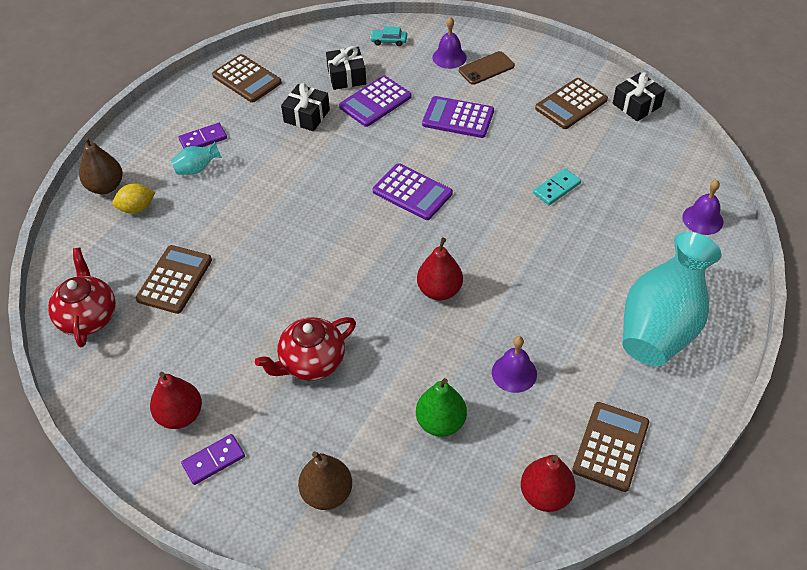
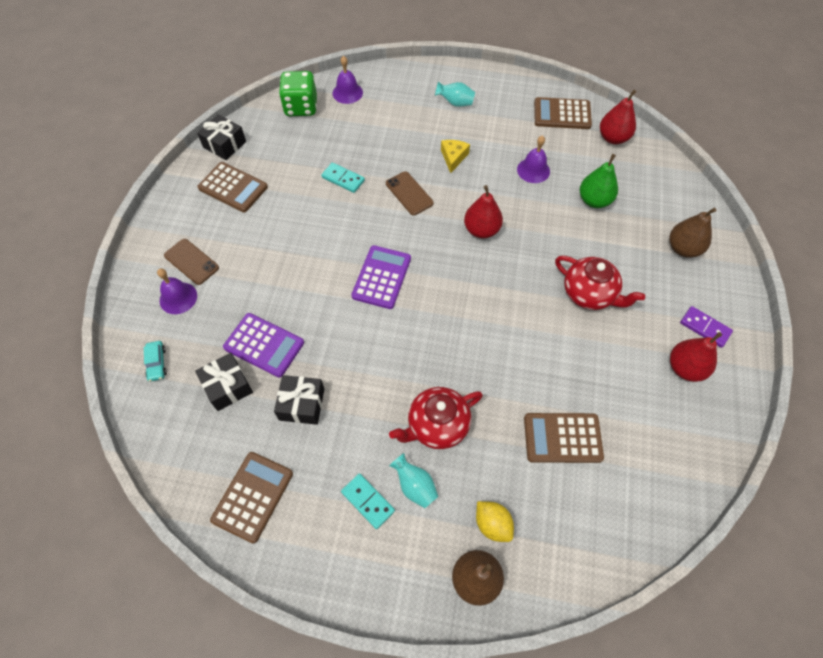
camera: 110 degrees left, 10 degrees up
red teapot [48,248,116,347] -> red teapot moved to [389,387,483,449]
purple domino [178,123,227,149] -> turquoise domino [341,473,395,529]
purple calculator [422,96,494,138] -> none
turquoise vase [622,232,721,366] -> turquoise vase [435,81,475,107], size x0.41
none -> green dice [279,71,317,116]
none -> brown phone [386,171,434,215]
none -> yellow cheese [441,140,470,173]

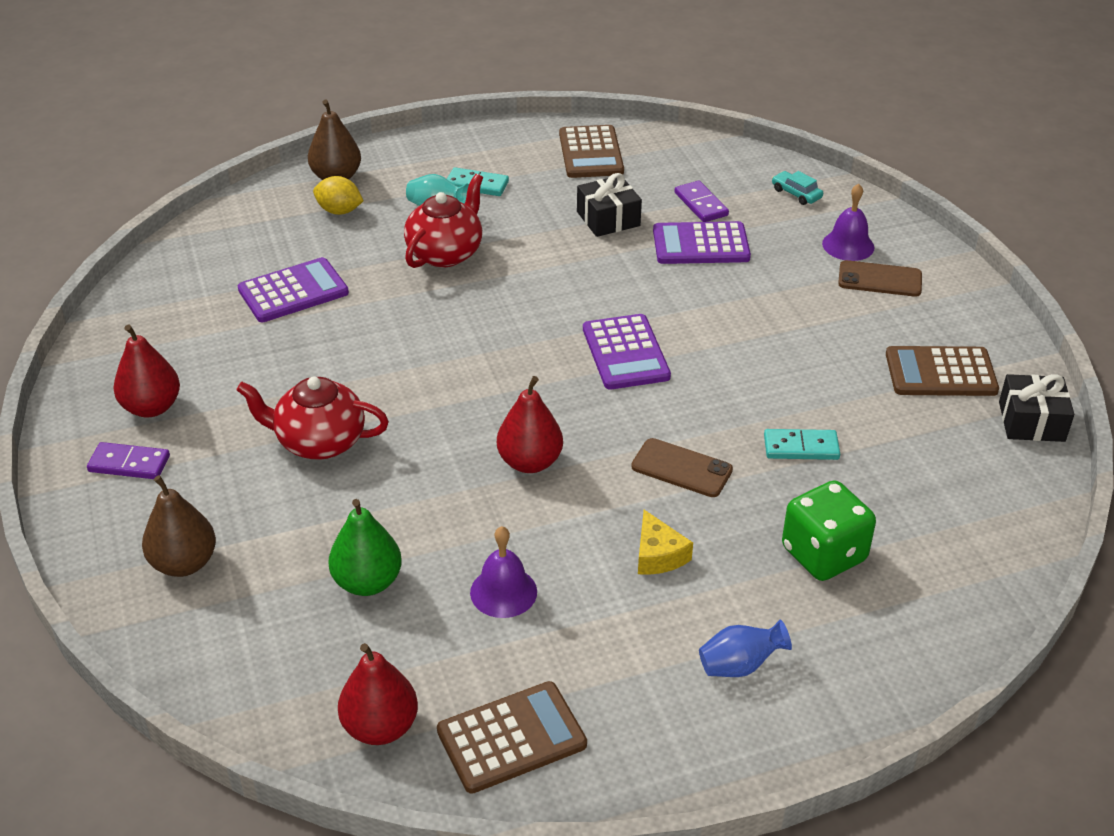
camera: 150 degrees right, 20 degrees down
black gift [195,353,253,411] -> purple domino [674,181,729,222]
green dice [279,71,317,116] -> green dice moved to [782,480,876,581]
purple bell [333,56,363,104] -> none
turquoise vase [435,81,475,107] -> blue vase [699,619,792,677]
brown calculator [524,413,604,463] -> purple calculator [238,257,349,322]

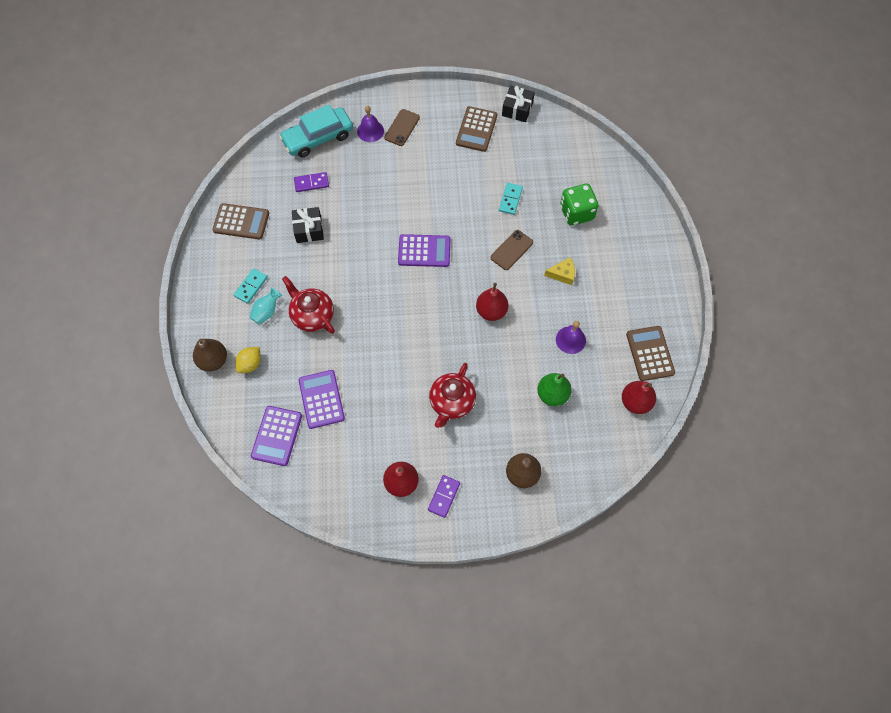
camera: 75 degrees left, 25 degrees up
purple calculator [653,221,751,264] -> purple calculator moved to [251,406,302,466]
blue vase [699,619,792,677] -> none
turquoise car [772,171,823,205] -> turquoise car [279,105,353,157], size x2.42

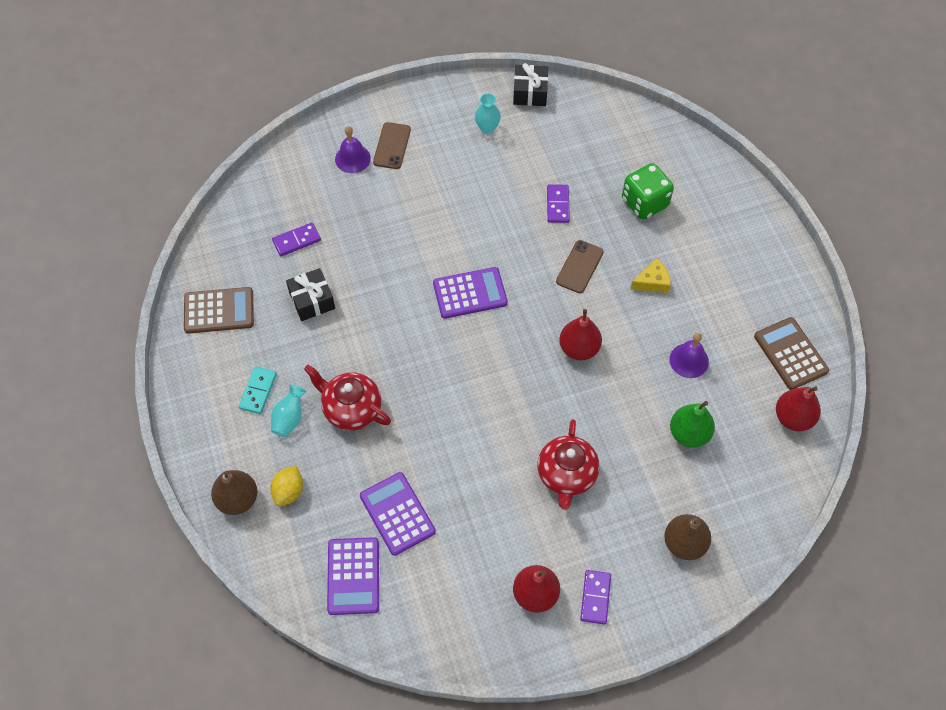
camera: 15 degrees left, 5 degrees down
turquoise car [279,105,353,157] -> none
brown calculator [456,106,497,152] -> turquoise vase [475,93,501,134]
turquoise domino [499,183,523,215] -> purple domino [547,184,570,223]

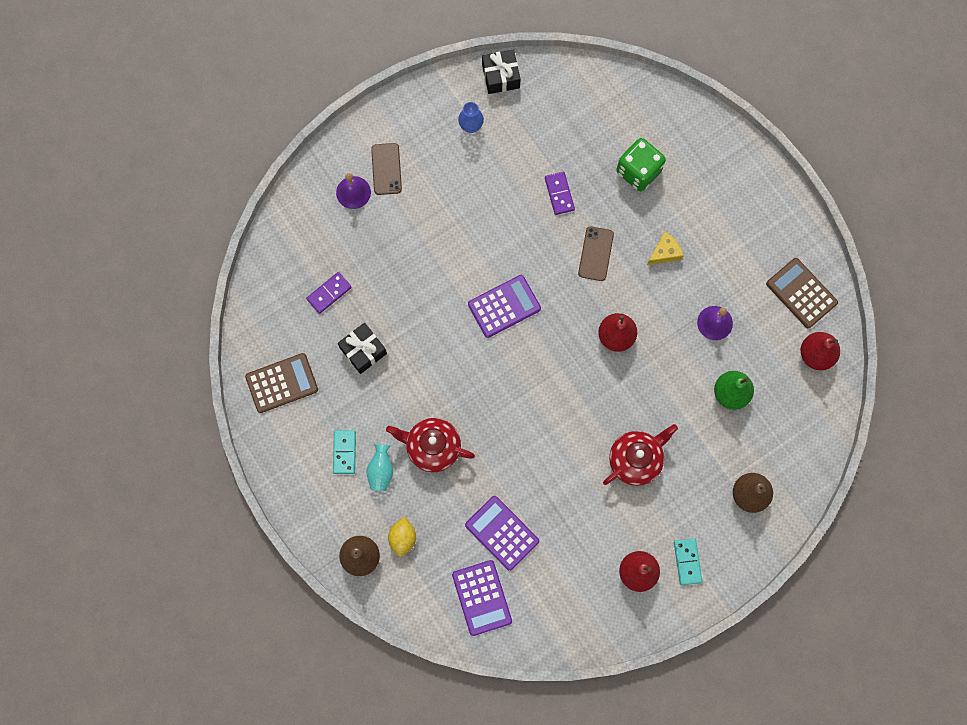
camera: 15 degrees left, 15 degrees up
turquoise vase [475,93,501,134] -> blue vase [458,102,484,133]
red teapot [538,419,600,510] -> red teapot turned 120 degrees counterclockwise [603,424,678,486]
purple domino [580,570,611,625] -> turquoise domino [674,538,702,585]

